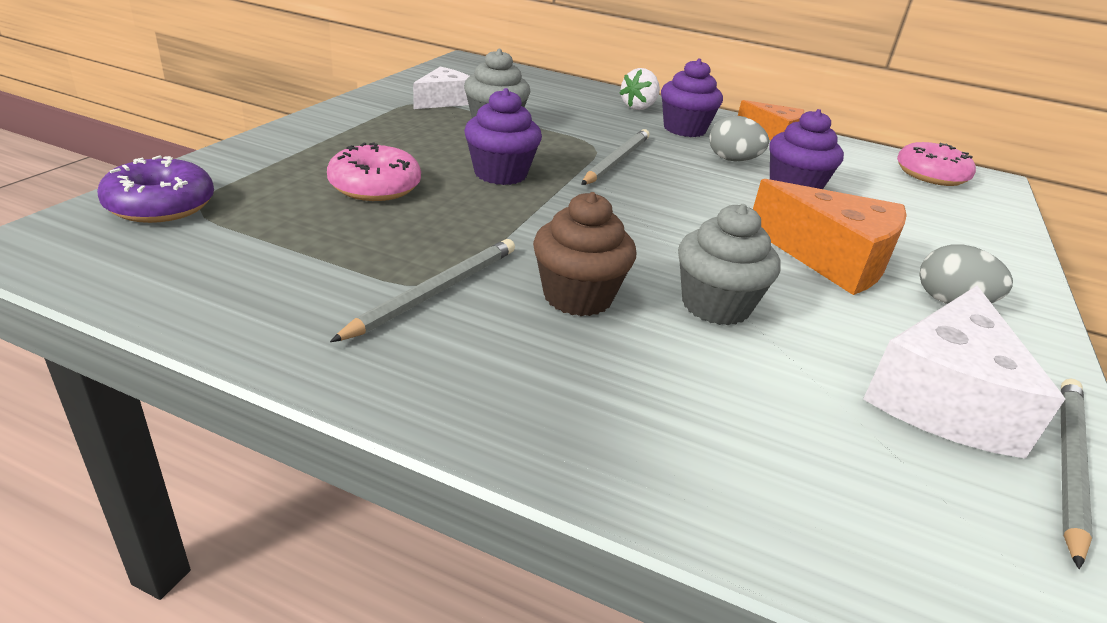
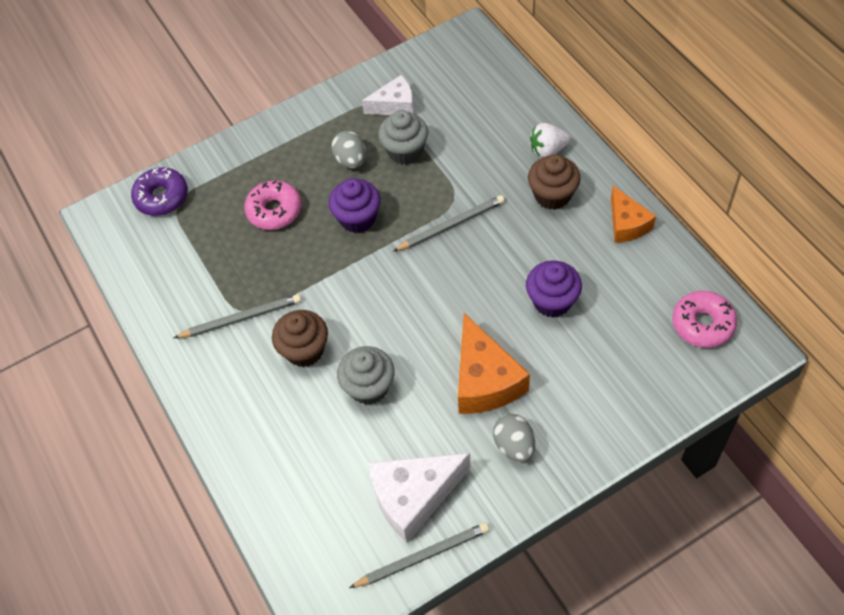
camera: 45 degrees right, 25 degrees up
purple cupcake [661,59,723,137] -> brown cupcake [528,154,581,210]
grey egg [709,116,769,161] -> grey egg moved to [331,131,366,169]

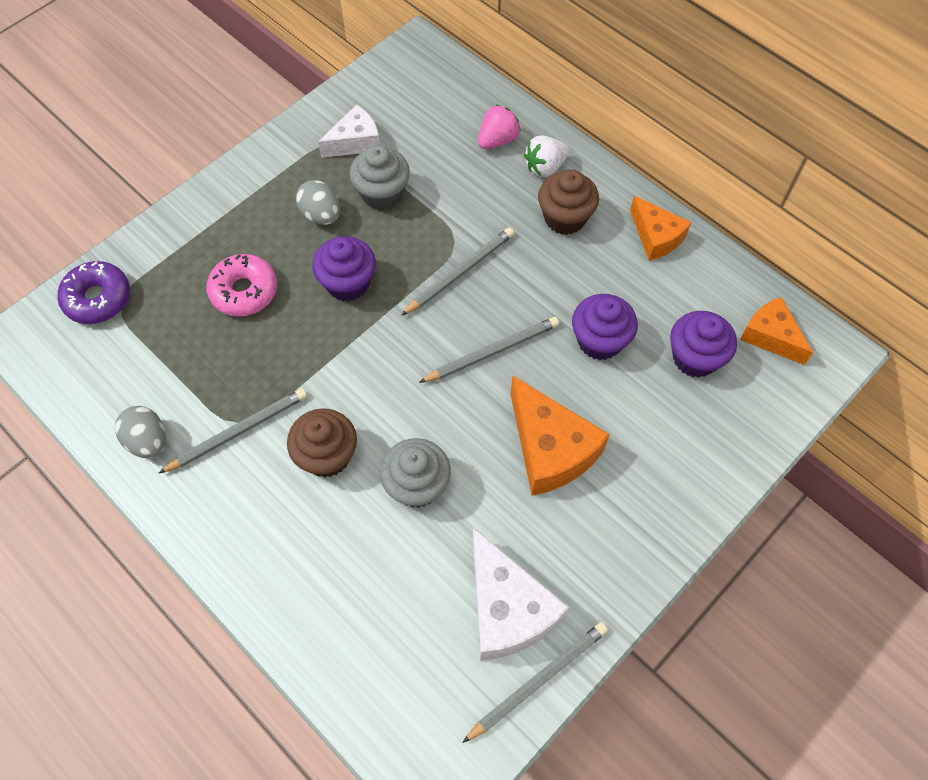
camera: 20 degrees left, 5 degrees up
white cheese [369,453,471,543] -> white cheese turned 75 degrees counterclockwise [473,528,570,661]
grey egg [493,414,535,462] -> grey egg moved to [115,406,166,458]
pink donut [672,291,737,348] -> orange cheese [740,297,813,365]
none -> grey pencil [419,317,559,383]
none -> pink strawberry [478,105,521,149]
none -> purple cupcake [670,311,737,377]

